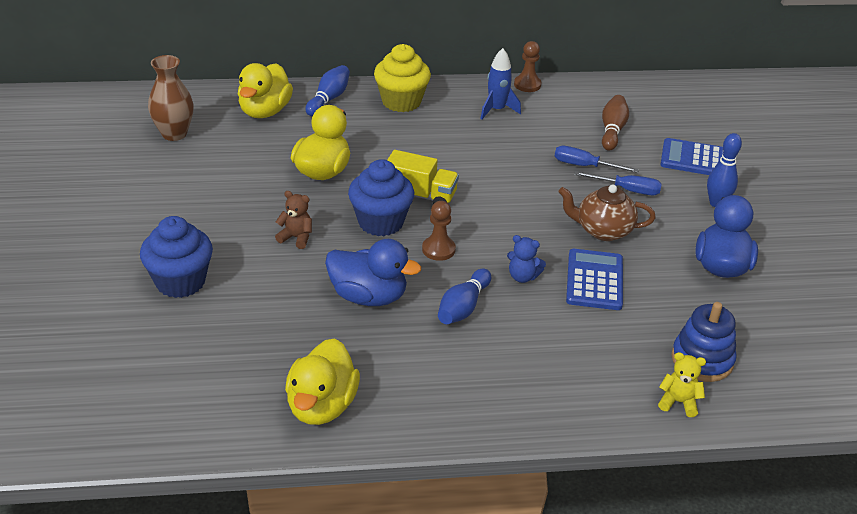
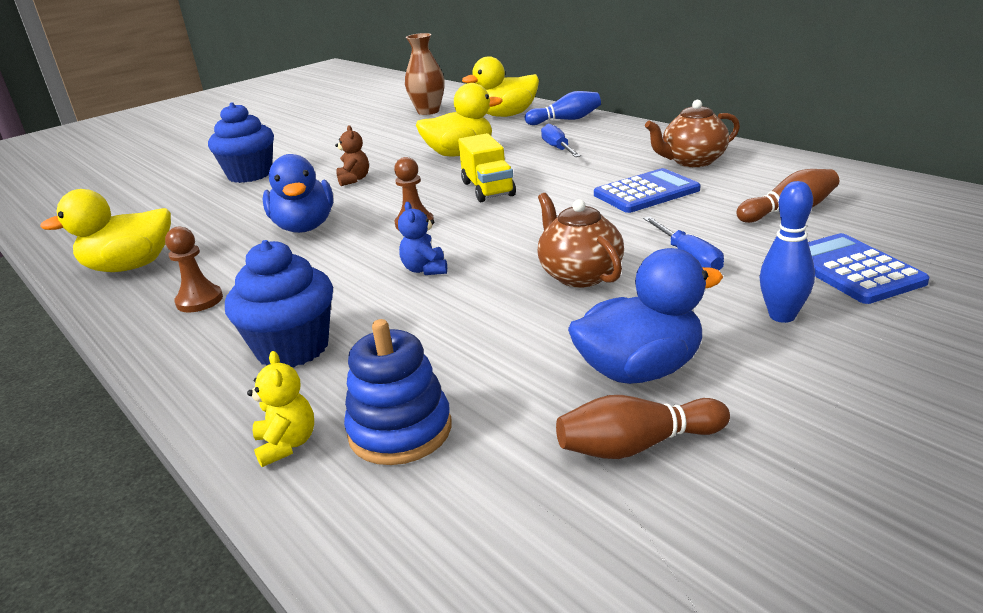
camera: 60 degrees right, 10 degrees down
blue cupcake [348,159,414,236] -> blue cupcake moved to [225,240,333,367]
yellow cupcake [374,44,431,112] -> none
blue bowling pin [438,269,491,324] -> none
blue rocket [480,48,521,120] -> brown teapot [645,100,740,167]
brown pawn [514,41,541,92] -> brown pawn moved to [165,227,223,312]
blue screwdriver [555,146,639,173] -> blue screwdriver moved to [541,124,581,157]
blue calculator [566,249,623,310] -> blue calculator moved to [594,168,700,213]
none -> brown bowling pin [556,395,730,459]

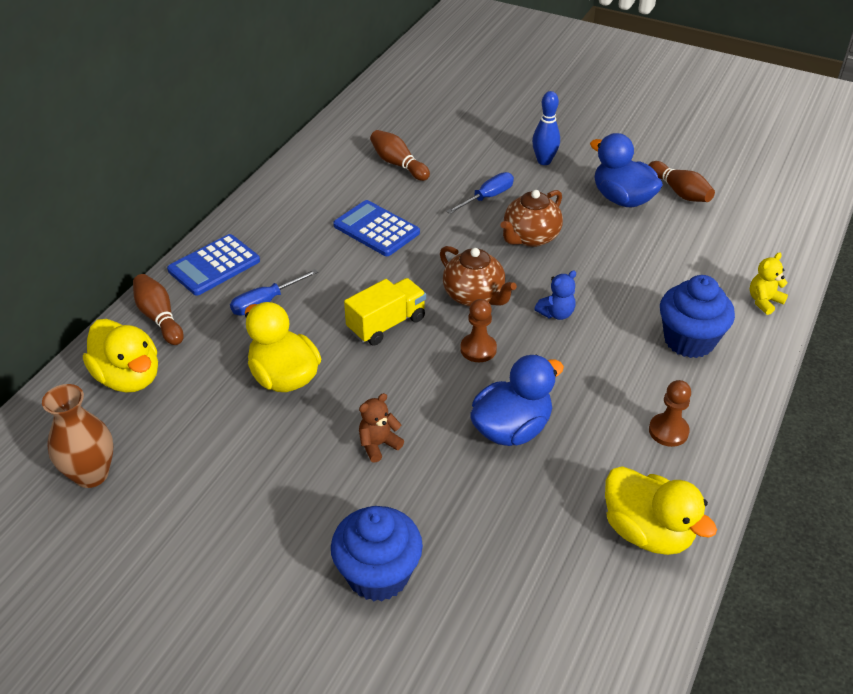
camera: 115 degrees left, 15 degrees up
blue stacking toy [344,319,452,465] -> none
blue bowling pin [525,91,601,125] -> brown bowling pin [133,274,184,345]
brown teapot [645,100,740,167] -> brown teapot moved to [440,246,517,307]
blue calculator [808,233,930,304] -> blue calculator moved to [167,234,260,296]

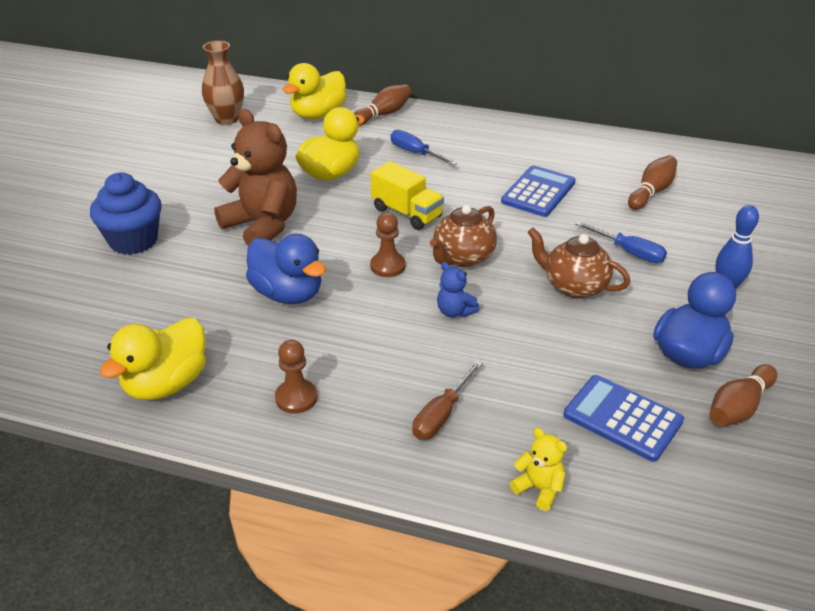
camera: 80 degrees right, 5 degrees down
blue calculator [167,234,260,296] -> blue calculator moved to [563,375,684,462]
brown teddy bear [359,393,404,463] -> brown teddy bear [214,109,297,246], size x2.23
blue cupcake [660,275,735,358] -> brown screwdriver [412,360,483,440]

